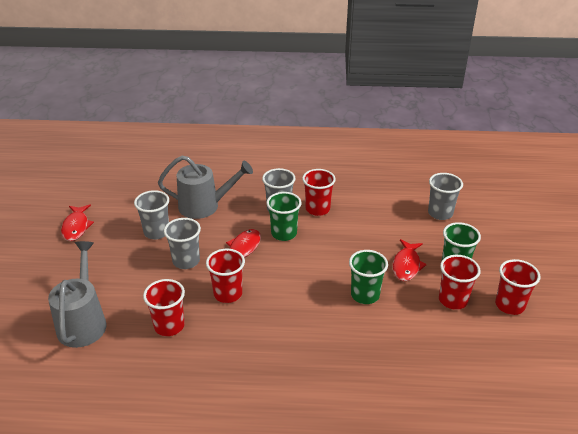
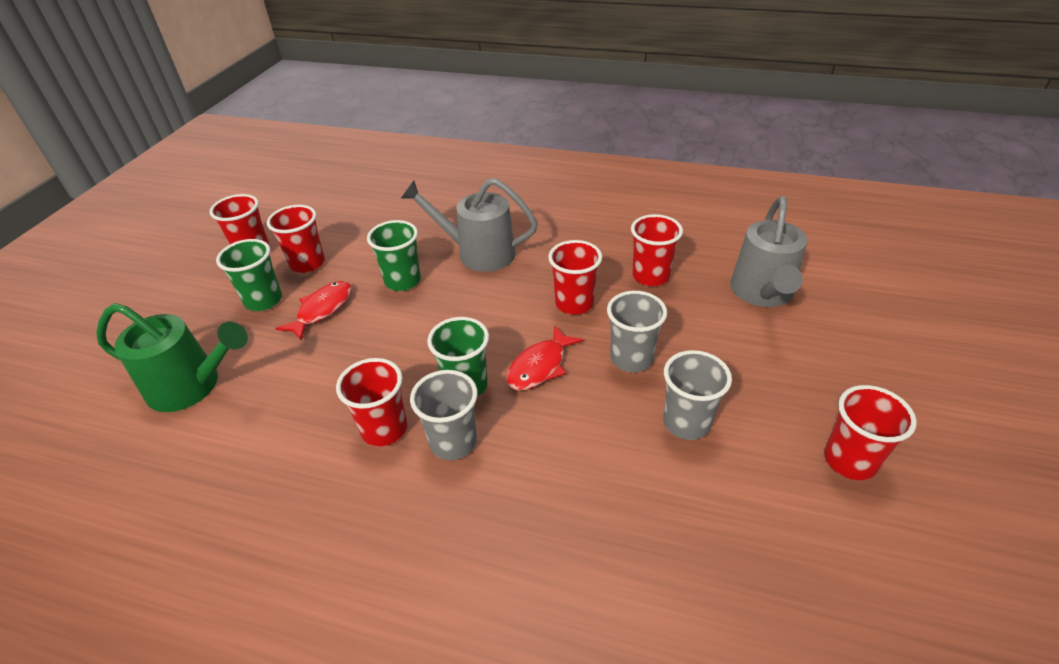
camera: 165 degrees left, 5 degrees up
red fish [61,204,94,241] -> red cup [824,385,917,480]
grey watering can [158,156,253,219] -> grey watering can moved to [401,178,538,272]
grey cup [428,173,463,220] -> green watering can [96,303,248,412]

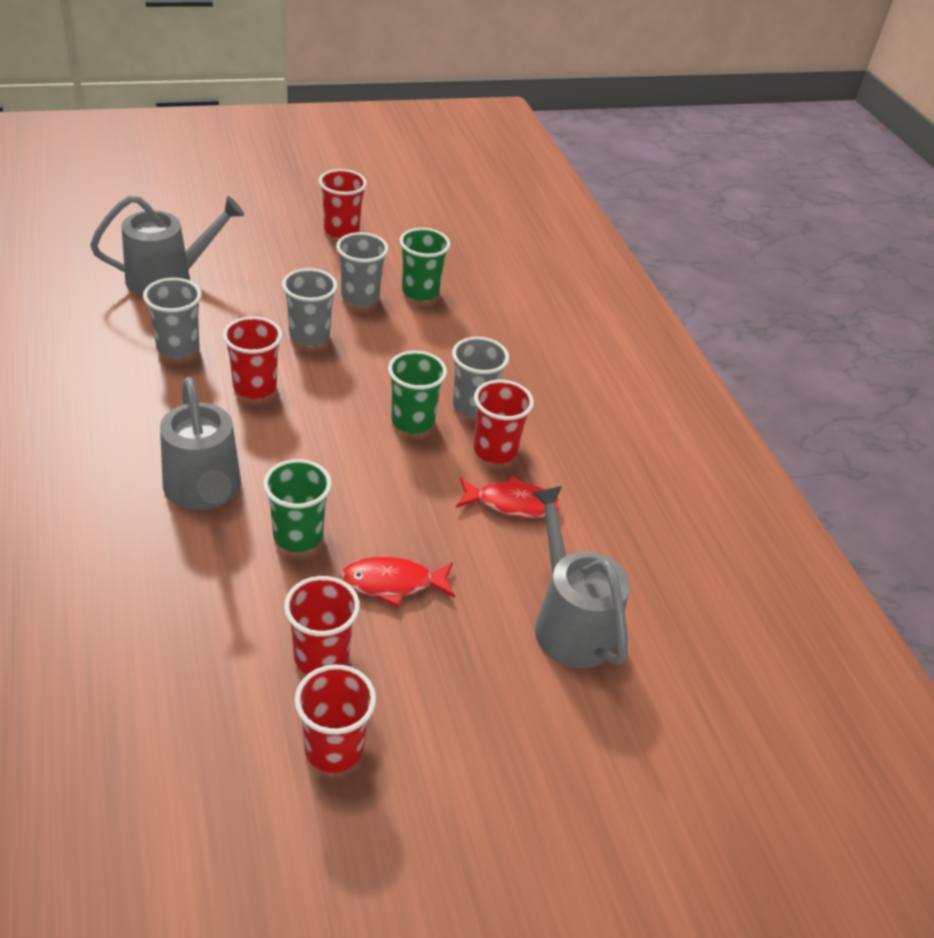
camera: 130 degrees left, 0 degrees up
green watering can [96,303,248,412] -> grey watering can [532,486,630,669]
green cup [216,239,282,311] -> green cup moved to [399,228,450,301]
red fish [506,325,584,391] -> red fish moved to [456,476,562,518]
red cup [631,214,683,286] -> grey cup [143,278,202,358]

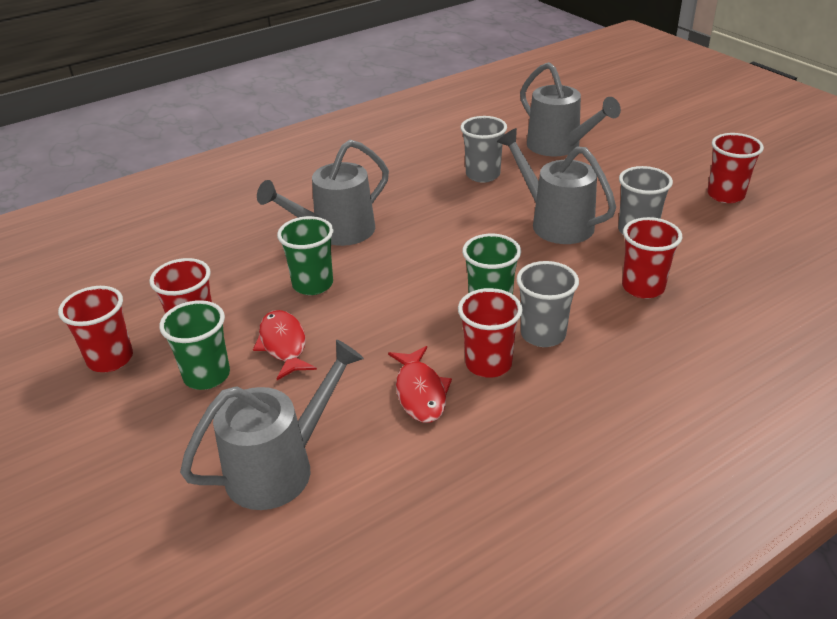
camera: 80 degrees right, 5 degrees down
red cup [223,316,282,399] -> red cup moved to [622,217,682,299]
grey cup [282,268,337,346] -> grey watering can [497,128,616,244]
green cup [399,228,450,301] -> green cup moved to [159,300,230,390]

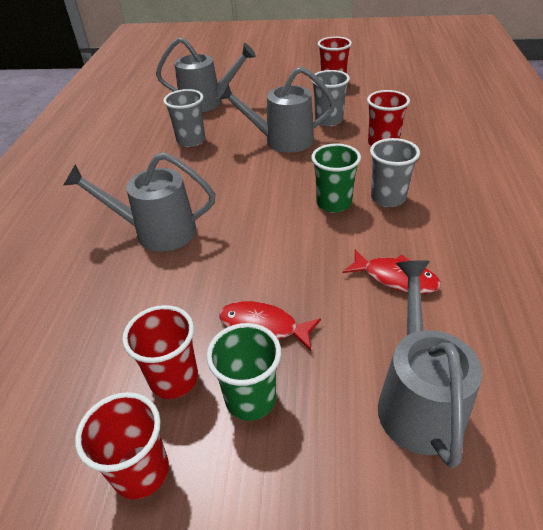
camera: 50 degrees left, 5 degrees up
grey watering can [257,140,389,246] -> grey watering can turned 90 degrees clockwise [63,152,215,252]
green cup [277,216,334,295] -> none
red cup [458,288,523,378] -> none

